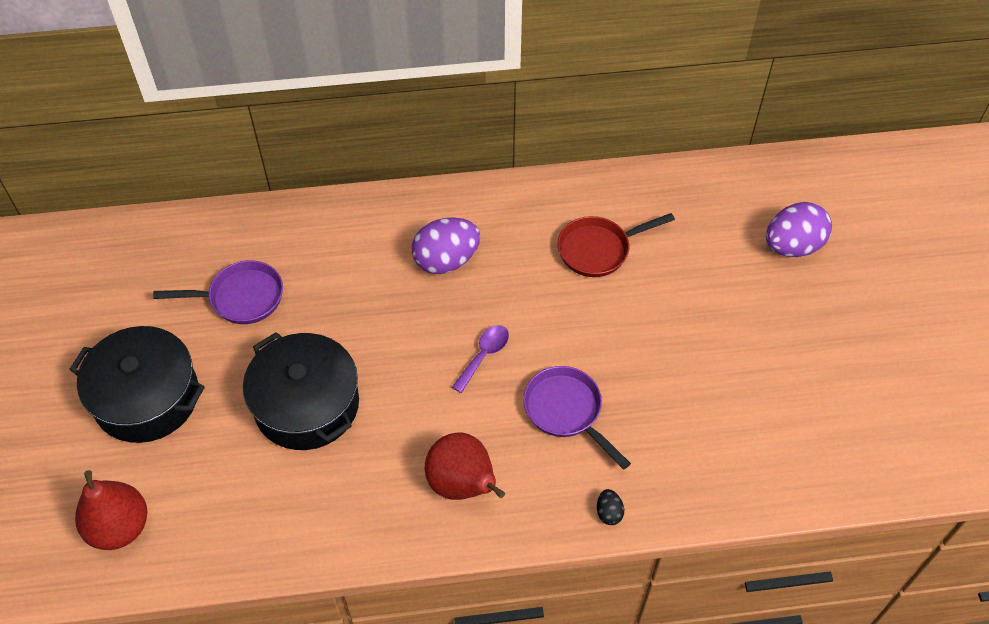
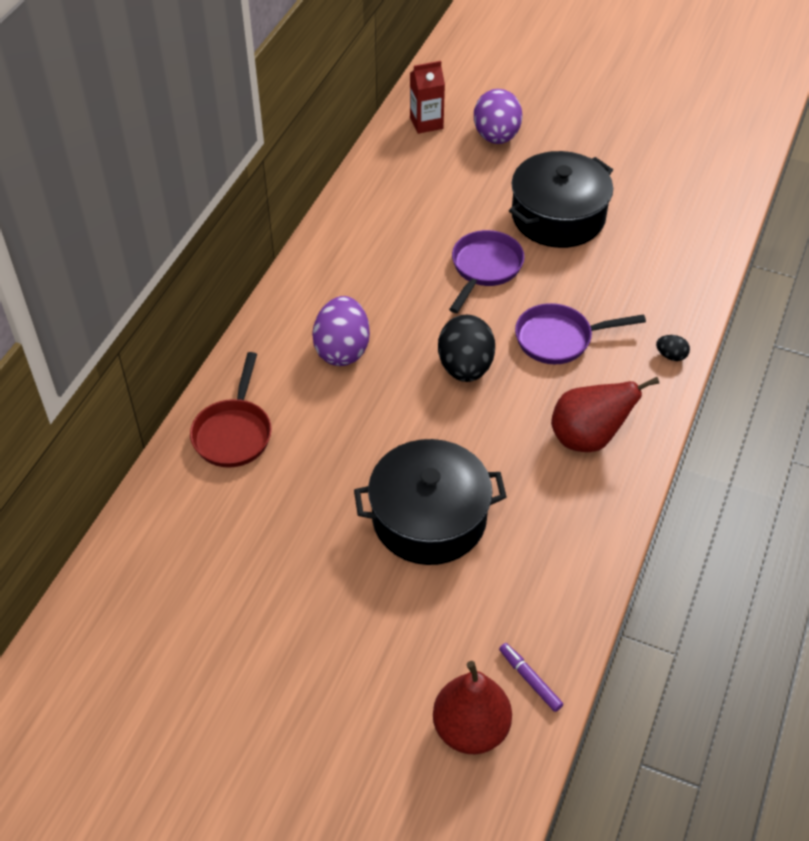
camera: 60 degrees left, 5 degrees down
black pot [69,326,205,443] -> black pot moved to [509,151,613,248]
purple pan [153,260,283,324] -> purple pan moved to [449,230,524,313]
purple spoon [452,325,509,393] -> black egg [438,315,495,382]
red pan [558,213,675,277] -> red pan moved to [190,352,272,468]
none -> red carton [410,61,445,134]
none -> purple marker [499,643,563,712]

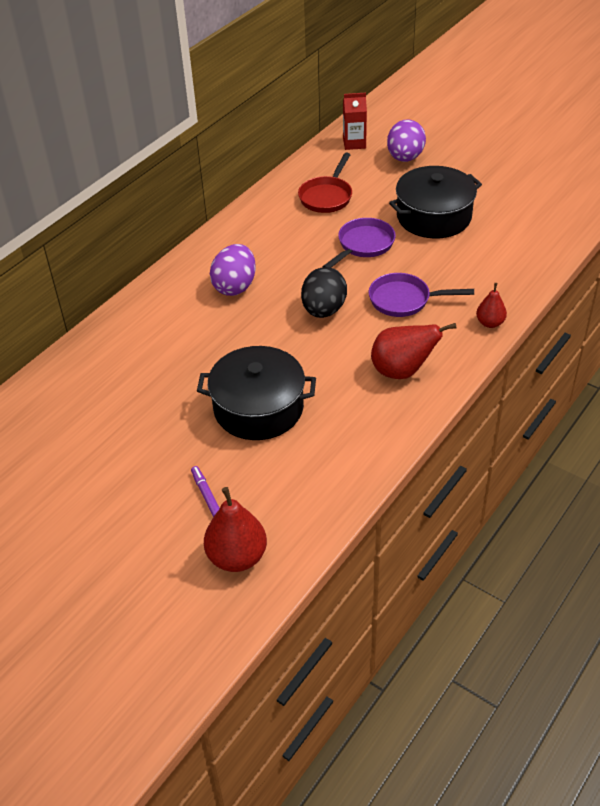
camera: 15 degrees right, 5 degrees down
red pan [190,352,272,468] -> red pan moved to [298,152,352,213]
purple marker [499,643,563,712] -> purple marker moved to [191,466,220,517]
black egg [656,335,690,361] -> red pear [476,283,507,328]

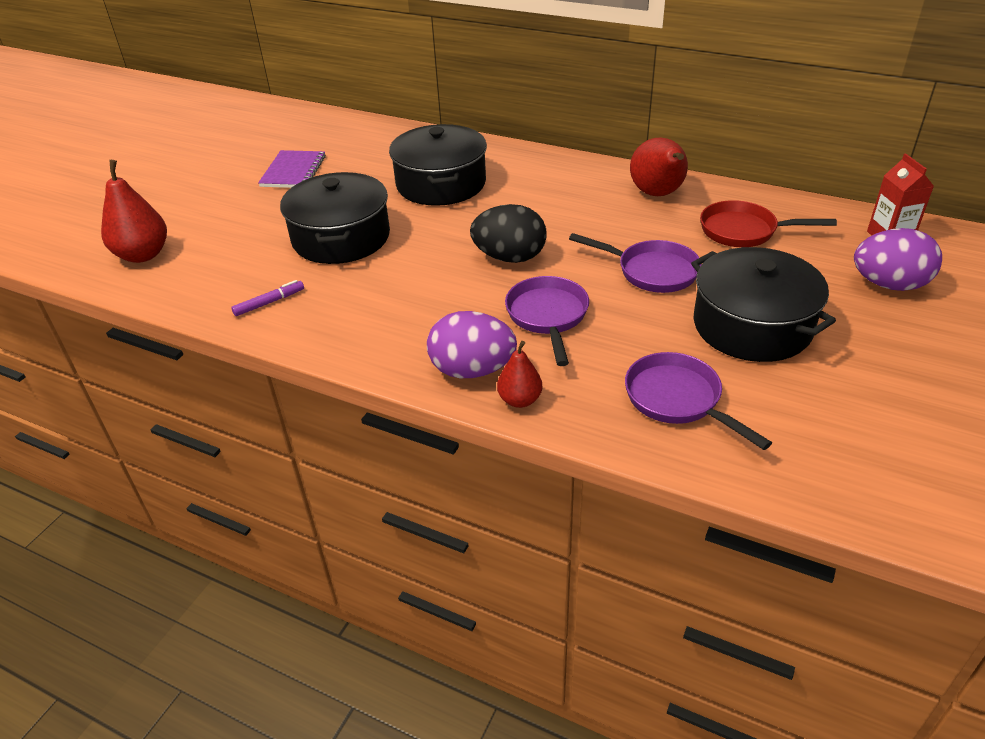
camera: 80 degrees right, 5 degrees down
purple marker [191,466,220,517] -> purple marker moved to [231,280,304,316]
purple egg [210,244,256,296] -> purple egg moved to [427,311,517,378]
red pear [371,323,457,379] -> red pear moved to [630,138,688,196]
none -> purple notebook [258,150,326,188]
none -> black pot [389,124,487,206]
none -> purple pan [625,352,772,450]

